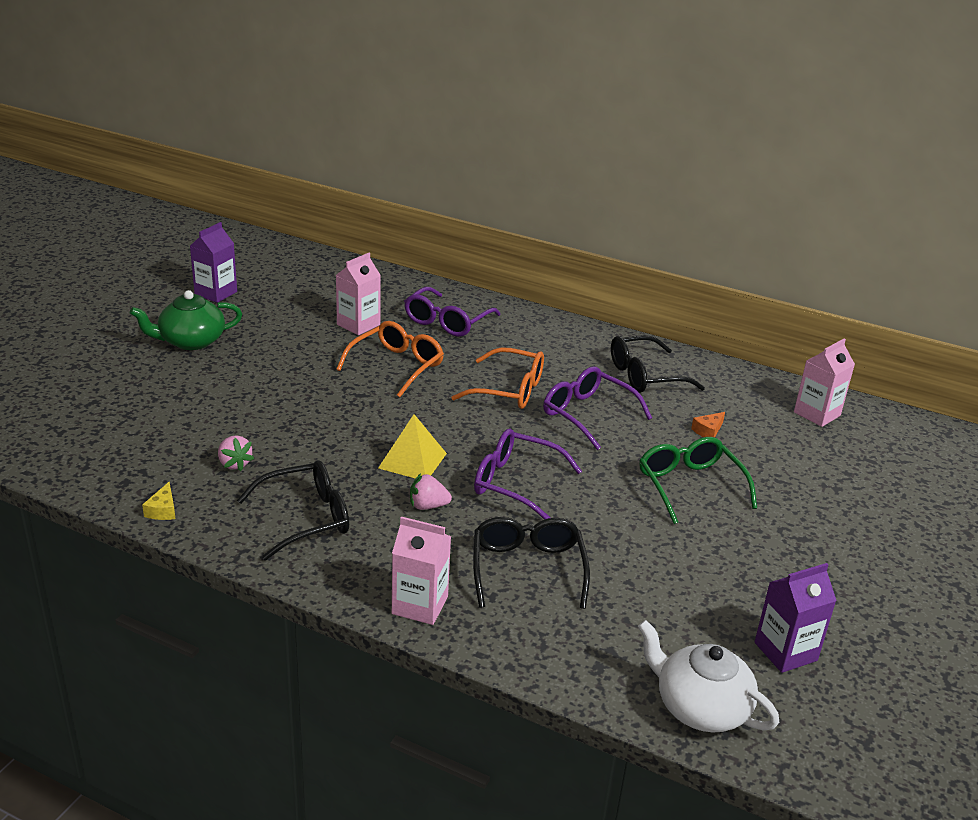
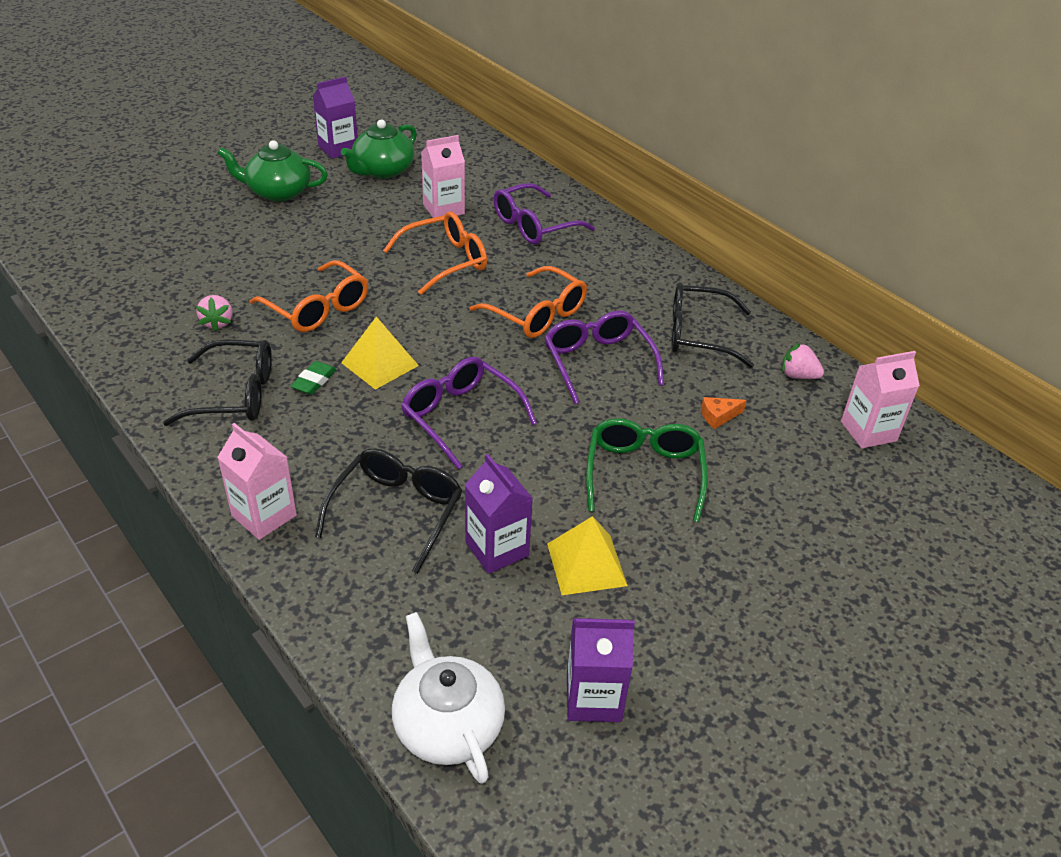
camera: 25 degrees right, 10 degrees up
yellow cheese [142,482,176,520] -> none
pink strawberry [410,473,452,510] -> pink strawberry moved to [782,343,824,379]
none -> orange glasses [250,260,368,332]
none -> green eraser [290,361,336,395]
none -> green teapot [341,119,417,179]
none -> purple carton [465,454,533,574]
none -> yellow pyramid [547,516,628,595]

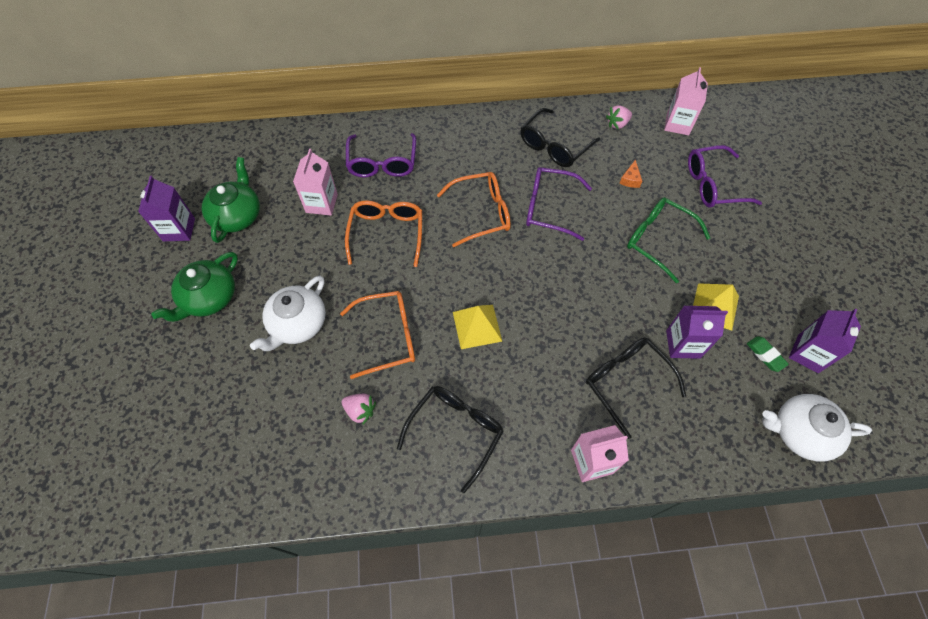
camera: 55 degrees left, 20 degrees up
green eraser [290,361,336,395] -> green eraser moved to [747,336,789,372]
green teapot [341,119,417,179] -> green teapot turned 150 degrees counterclockwise [202,157,260,243]
purple glasses [401,357,537,470] -> purple glasses moved to [688,145,762,208]
none -> white teapot [250,276,326,351]

